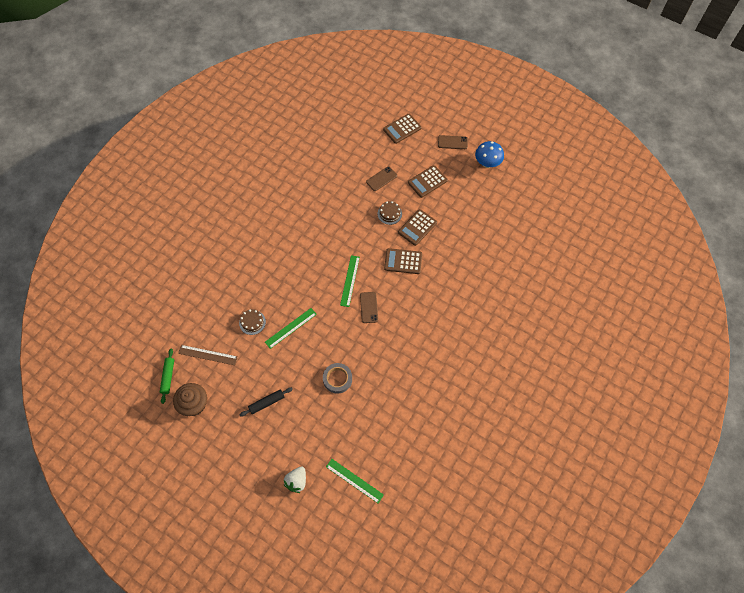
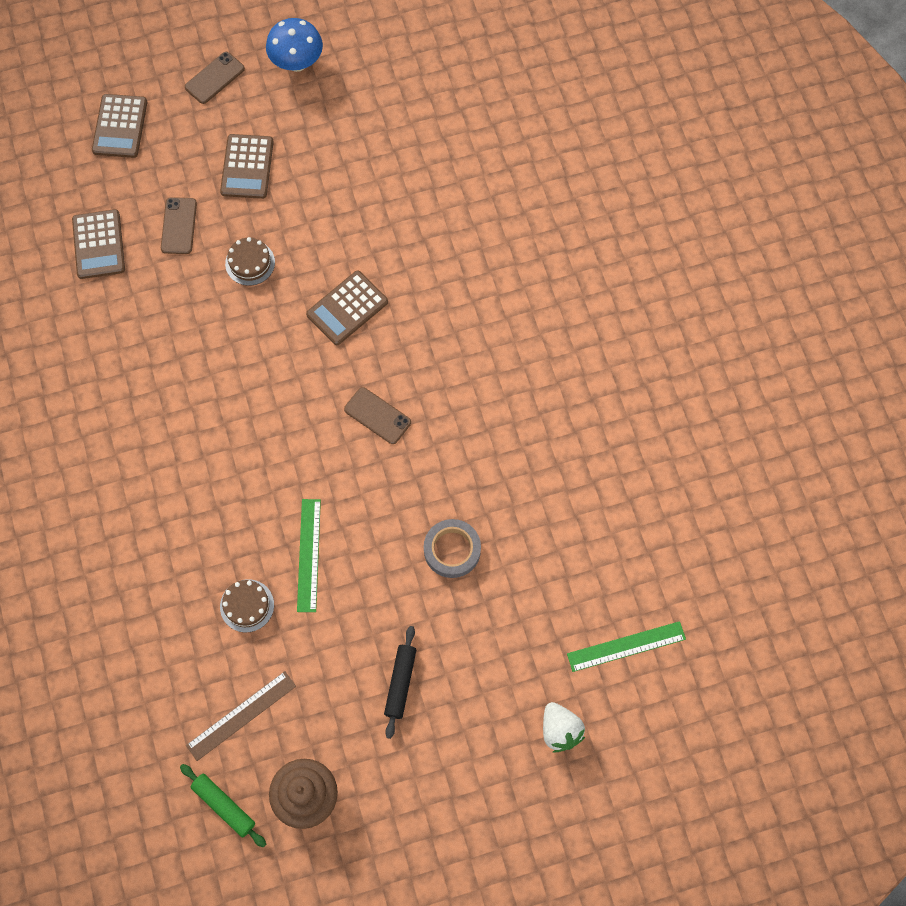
camera: 50 degrees left, 5 degrees up
green ruler [340,255,360,307] -> none
brown calculator [398,209,437,246] -> brown calculator moved to [72,209,125,279]

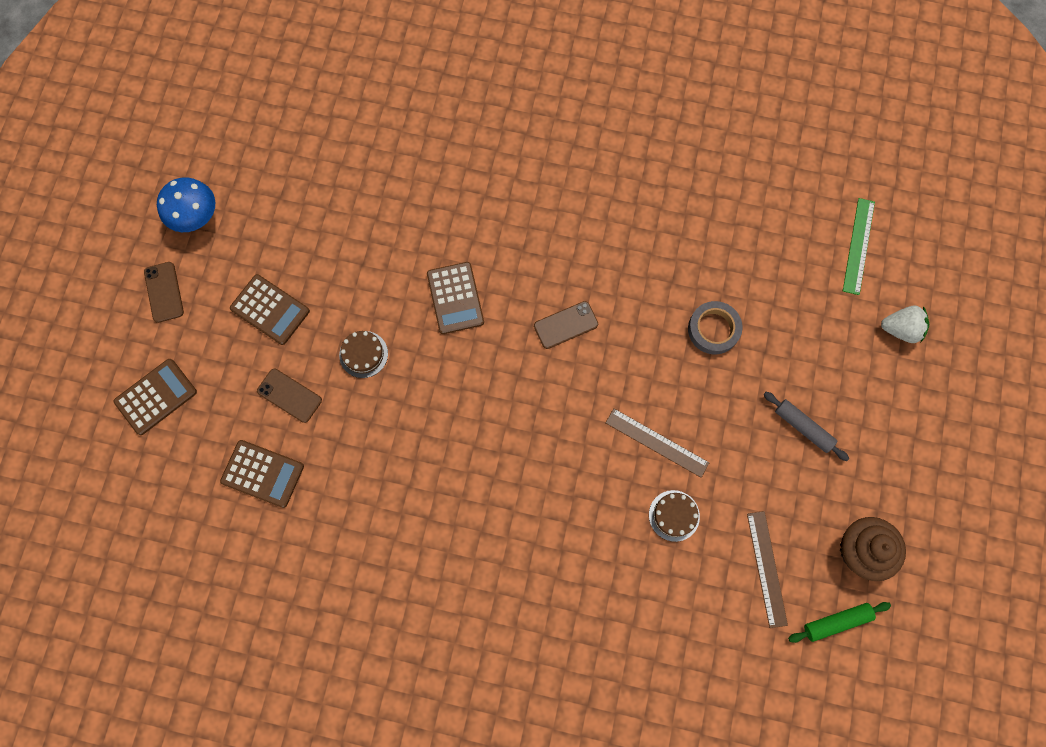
camera: 60 degrees left, 5 degrees up
brown calculator [92,94,147,158] -> brown calculator turned 75 degrees counterclockwise [114,359,197,435]
green ruler [297,499,321,612] -> brown ruler [605,409,709,478]
black rolling pin [384,626,416,739] -> grey rolling pin [764,392,849,461]

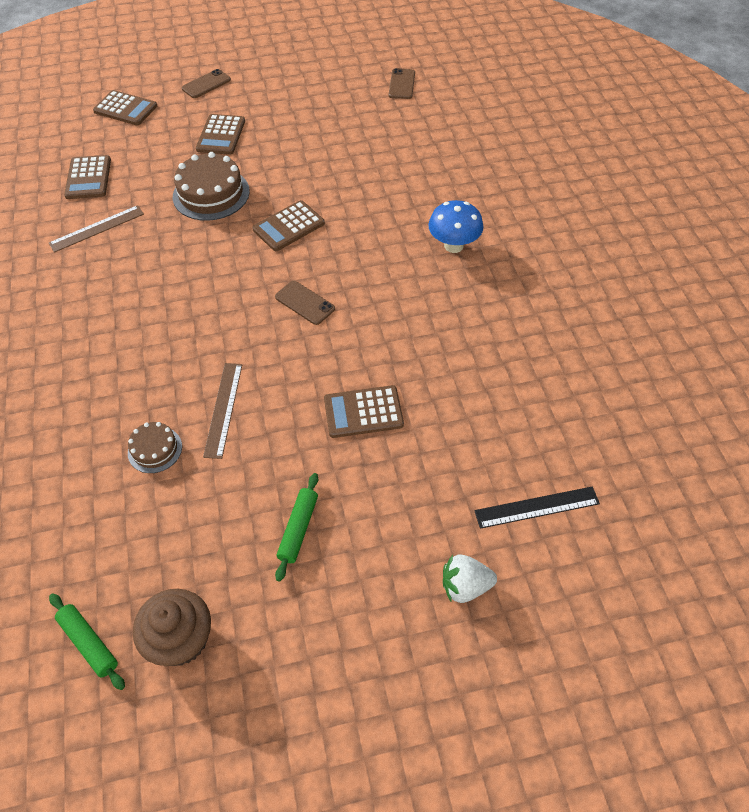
camera: 65 degrees right, 20 degrees down
blue mushroom [157,177,215,232] -> blue mushroom moved to [428,200,484,253]
brown phone [257,369,322,423] -> brown phone moved to [389,68,415,99]
brown cake [339,331,388,378] -> brown cake [173,152,250,221], size x1.81
grey tape [688,301,743,354] -> brown calculator [324,385,404,438]
brown ruler [747,511,788,628] -> brown ruler moved to [49,205,144,253]
grey rolling pin [764,392,849,461] -> green rolling pin [275,473,318,582]
green ruler [843,198,875,295] -> black ruler [474,486,600,529]
white strawberry [881,306,929,343] -> white strawberry turned 105 degrees clockwise [443,555,497,603]

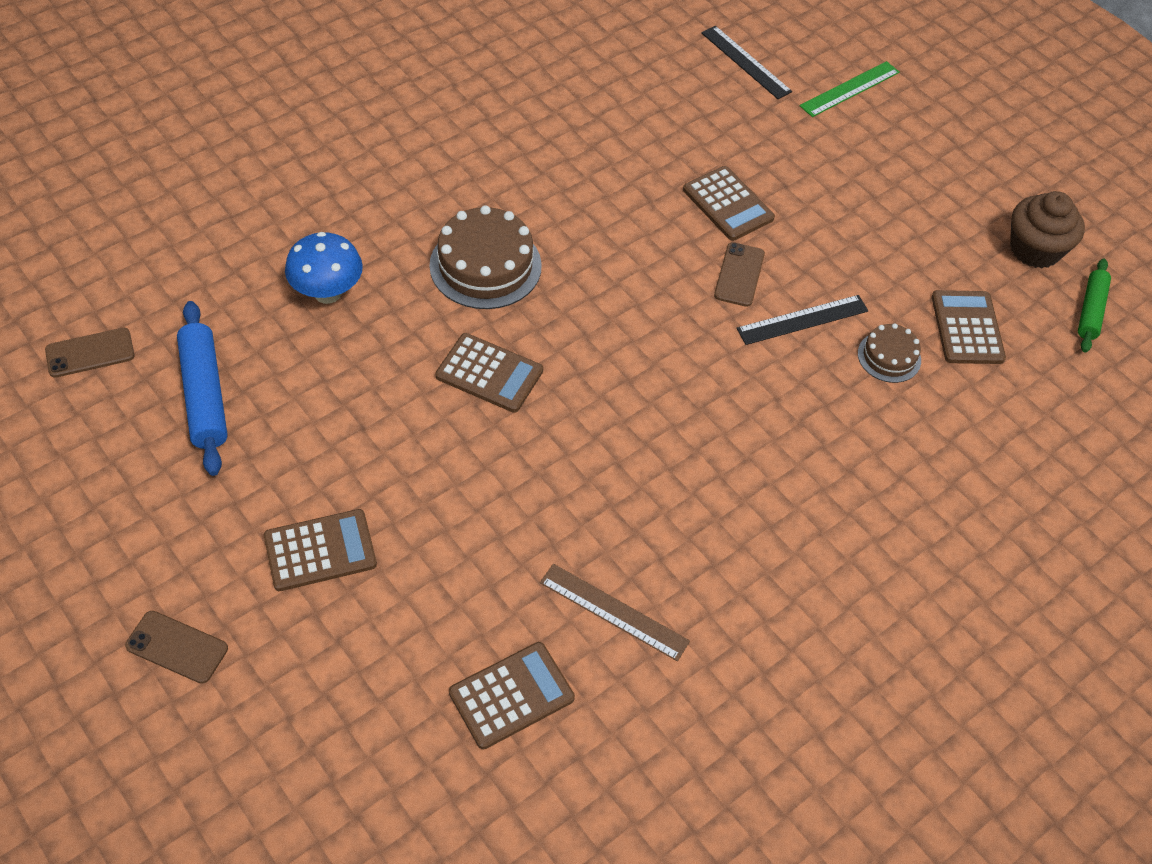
camera: 120 degrees left, 0 degrees up
brown calculator [93,90,157,125] -> brown calculator moved to [932,290,1006,364]
brown cake [173,152,250,221] -> brown cake moved to [429,205,542,309]
brown ruler [203,363,242,459] -> black ruler [737,295,868,345]
brown phone [275,281,335,325] -> brown phone moved to [714,242,765,307]
green rolling pin [275,473,318,582] -> none
blue mushroom [428,200,484,253] -> blue mushroom moved to [285,232,363,304]
white strawberry [443,555,497,603] -> green ruler [800,61,900,117]
none -> blue rolling pin [177,301,228,476]

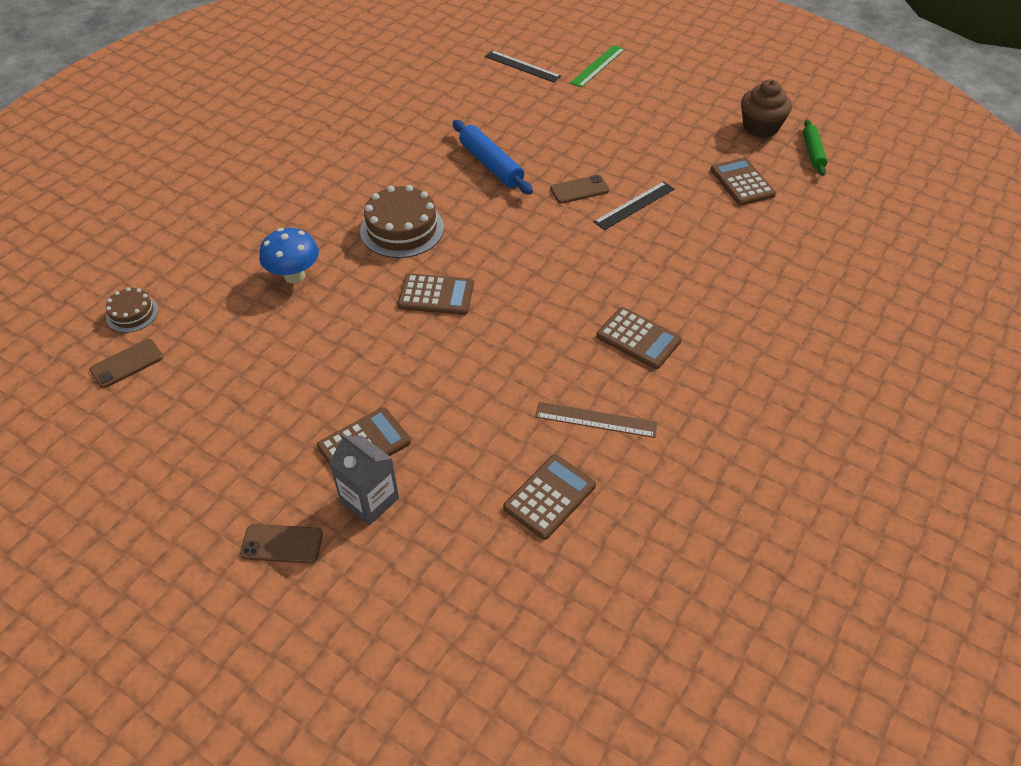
camera: 15 degrees left, 5 degrees down
blue rolling pin [177,301,228,476] -> blue rolling pin moved to [453,120,533,195]
brown calculator [683,166,775,241] -> brown calculator moved to [596,307,682,369]
brown phone [714,242,765,307] -> brown phone turned 75 degrees clockwise [550,175,609,204]
brown cake [858,323,921,383] -> brown cake moved to [106,287,158,333]
none -> grey carton [329,433,399,525]

